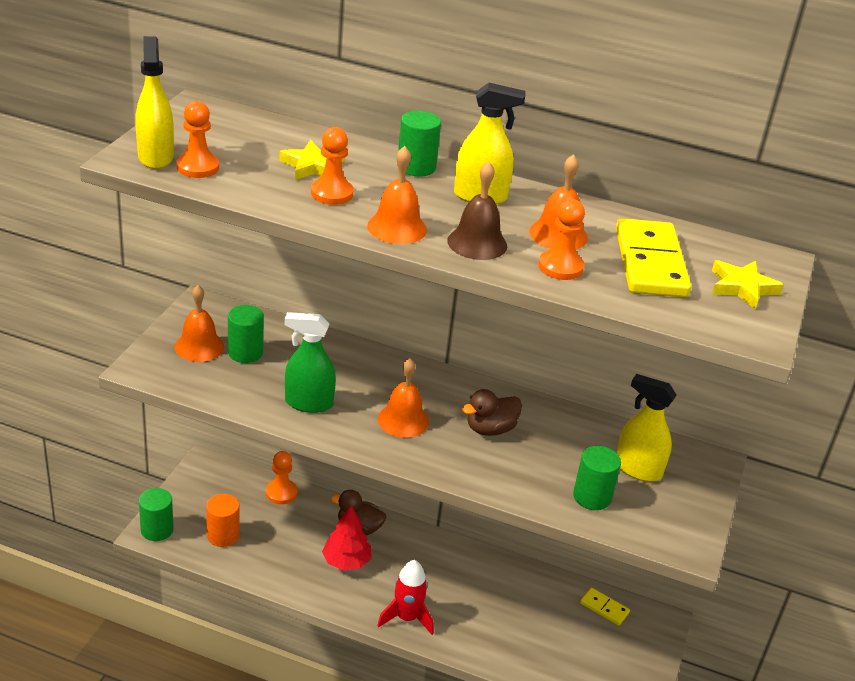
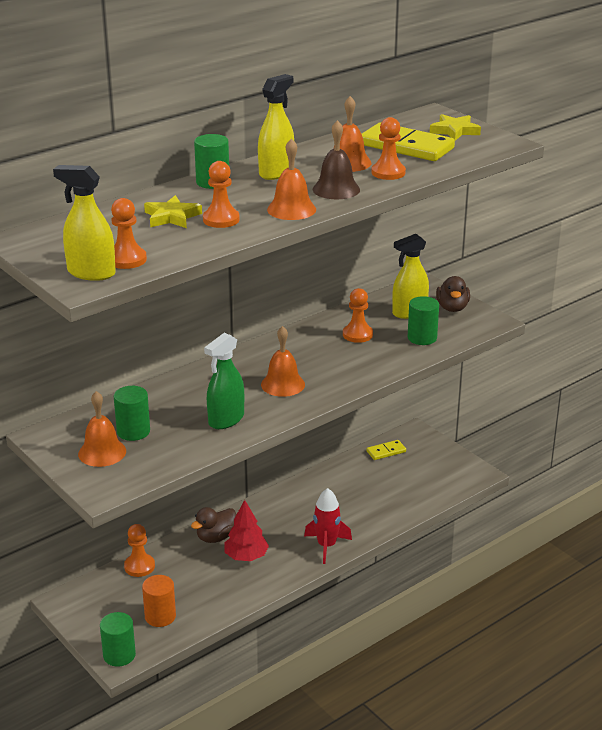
camera: 55 degrees left, 5 degrees down
brown duck [462,389,522,436] -> brown duck moved to [436,276,470,312]
none -> orange pawn [343,288,373,343]

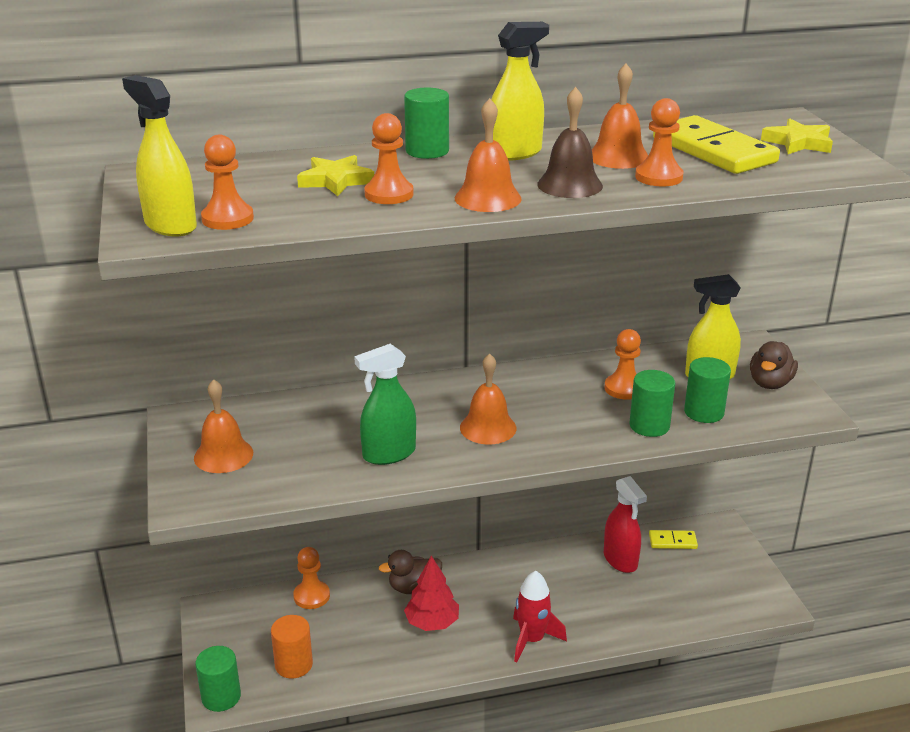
camera: 25 degrees right, 0 degrees up
green cylinder [114,386,150,441] -> green cylinder moved to [629,370,675,437]
none -> red spray bottle [604,476,647,573]

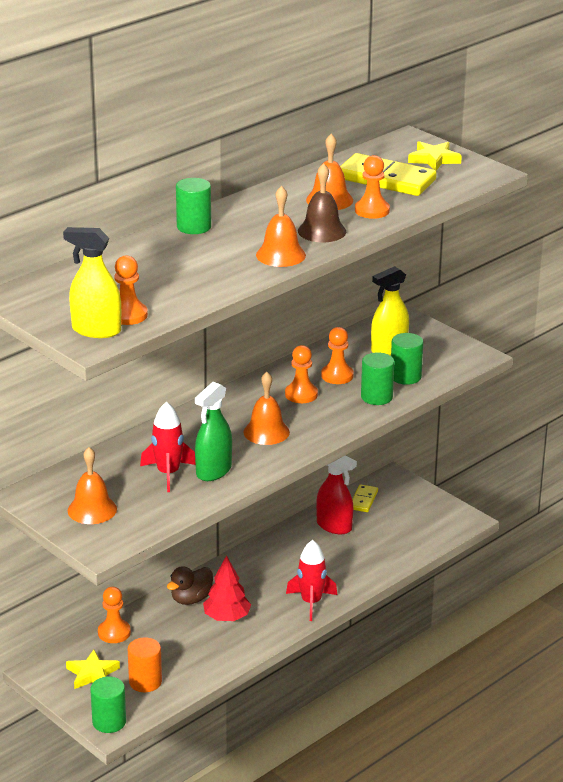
camera: 30 degrees left, 0 degrees up
yellow star [297,155,374,196] -> yellow star moved to [66,650,120,689]
orange pawn [364,113,414,204] -> orange pawn moved to [285,345,318,403]
yellow spray bottle [491,22,549,161] -> none
yellow domino [649,530,698,549] -> yellow domino turned 45 degrees counterclockwise [352,484,378,512]
brown duck [750,341,798,389] -> none
none -> red rocket [140,402,196,492]

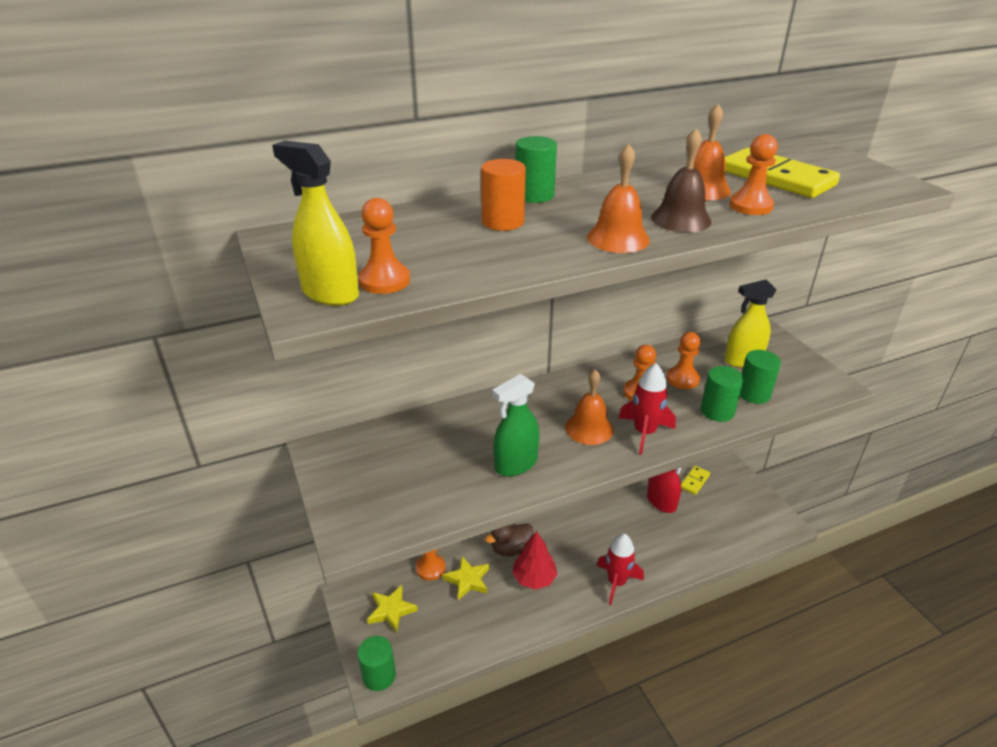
camera: 20 degrees right, 5 degrees up
orange bell [68,447,117,524] -> none
orange cylinder [128,637,162,692] -> orange cylinder moved to [481,159,526,231]
red rocket [140,402,196,492] -> red rocket moved to [618,363,676,455]
yellow star [408,141,462,170] -> yellow star moved to [442,556,489,600]

